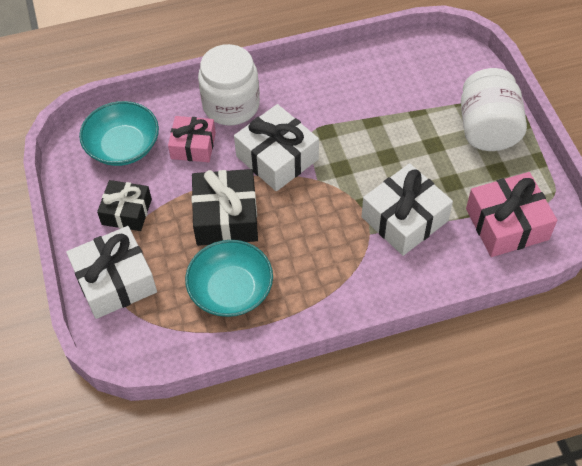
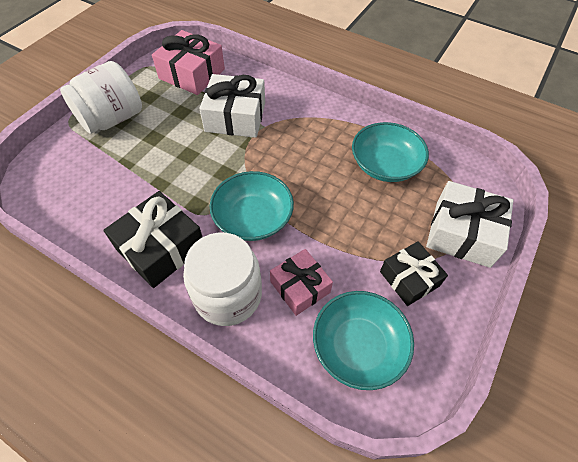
camera: 135 degrees left, 0 degrees up
black gift [192,169,258,246] -> black gift moved to [103,191,202,288]
white gift [234,104,319,191] -> turquoise bowl [210,171,294,241]

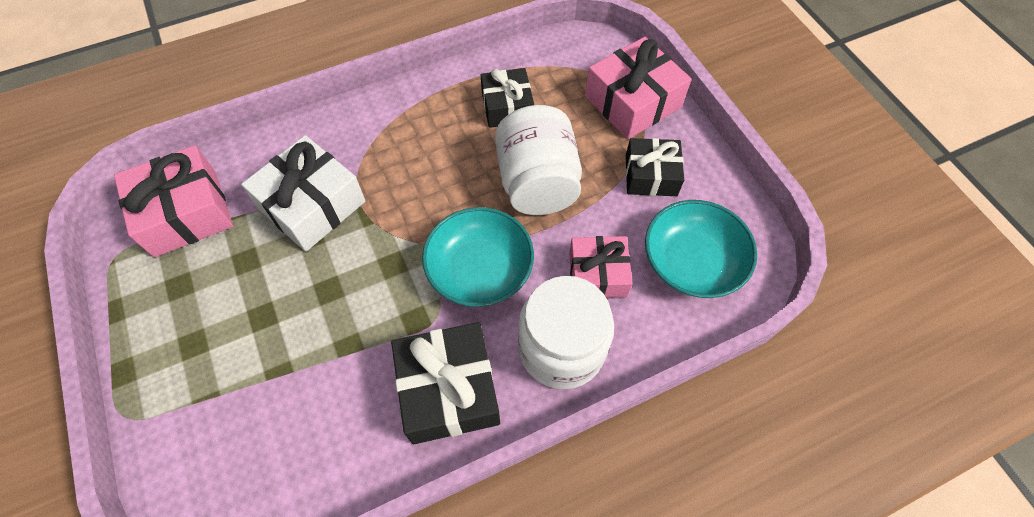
camera: 55 degrees left, 5 degrees up
white jar [60,61,142,134] -> white jar moved to [495,105,582,215]
turquoise bowl [352,122,429,182] -> black gift [481,68,534,128]
white gift [426,181,513,268] -> pink gift [585,37,692,139]

